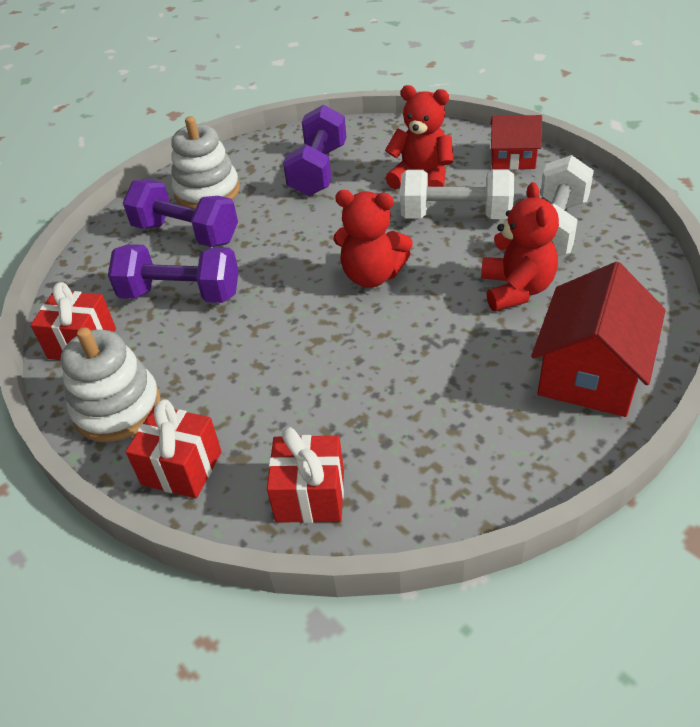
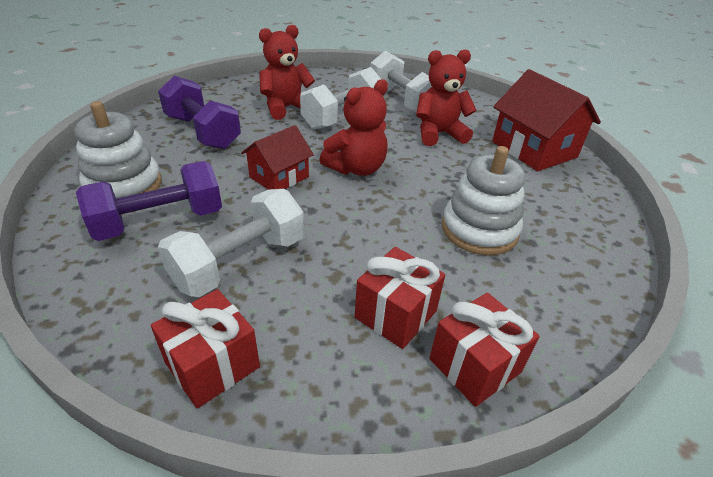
camera: 60 degrees left, 5 degrees down
white stacking toy [61,327,161,442] -> white stacking toy moved to [442,146,525,256]
purple dumbbell [108,244,239,303] -> white dumbbell [158,189,304,297]
red gift [267,427,344,523] -> red gift moved to [355,247,445,349]
red teddy bear [481,182,559,311] -> red teddy bear turned 45 degrees counterclockwise [416,49,477,146]
red house [490,115,542,170] -> red house moved to [241,125,314,190]

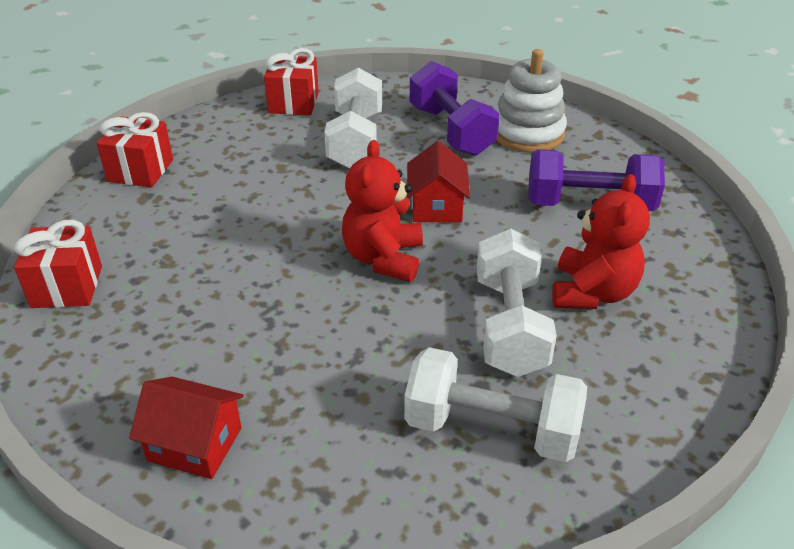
camera: 140 degrees right, 0 degrees up
purple dumbbell [76,161,222,241] -> purple dumbbell turned 45 degrees counterclockwise [410,61,500,156]
red gift [355,247,445,349] -> red gift moved to [14,220,102,308]
red teddy bear [416,49,477,146] -> none
white stacking toy [442,146,525,256] -> none
red house [492,69,601,171] -> red house [129,377,244,479], size x0.62

